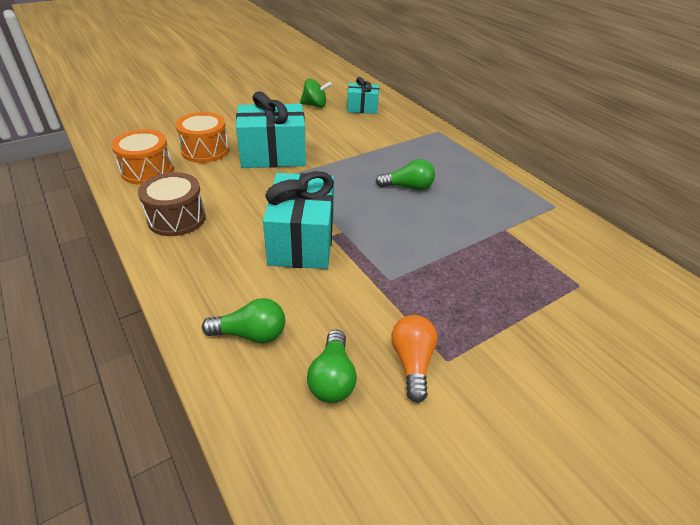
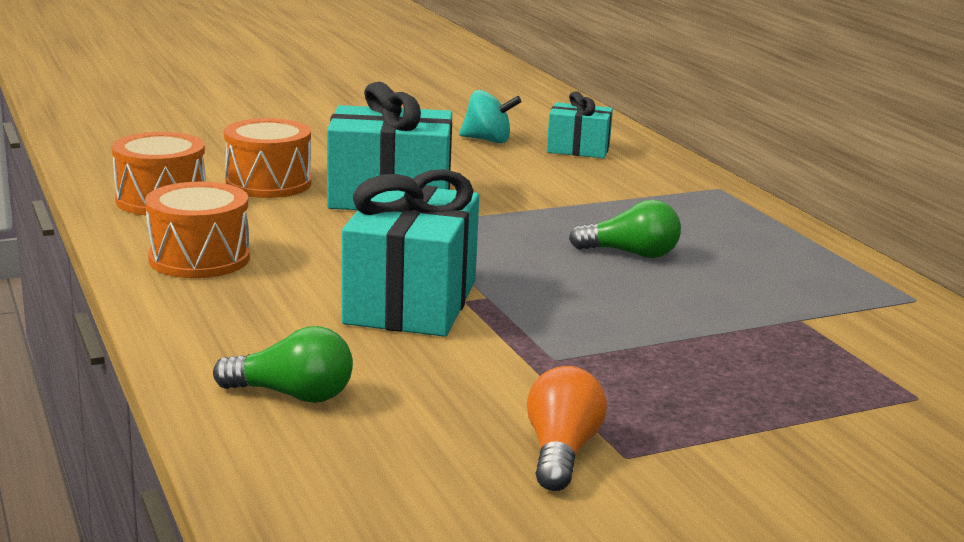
camera: 10 degrees right, 20 degrees down
brown drum [138,172,206,236] -> orange drum [145,182,250,278]
green spinning top [300,78,332,108] -> turquoise spinning top [459,90,522,143]
green light bulb [307,330,357,403] -> none

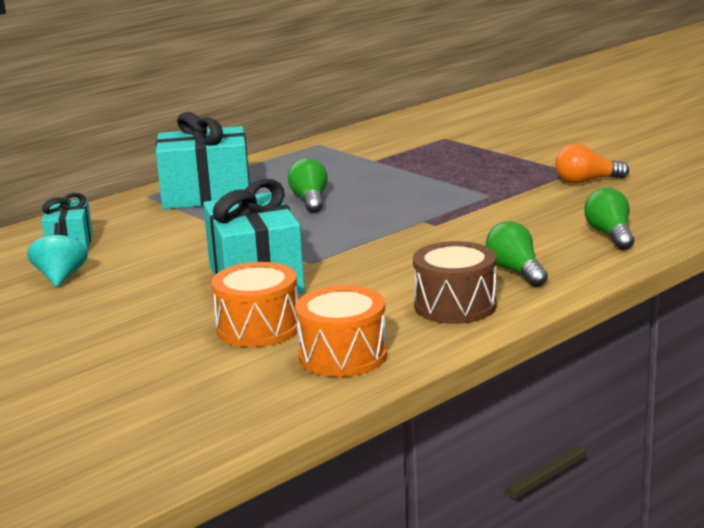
camera: 105 degrees left, 0 degrees up
orange drum [145,182,250,278] -> brown drum [413,241,497,324]
turquoise gift [342,169,479,337] -> turquoise gift moved to [156,112,250,209]
none -> green light bulb [485,221,548,287]

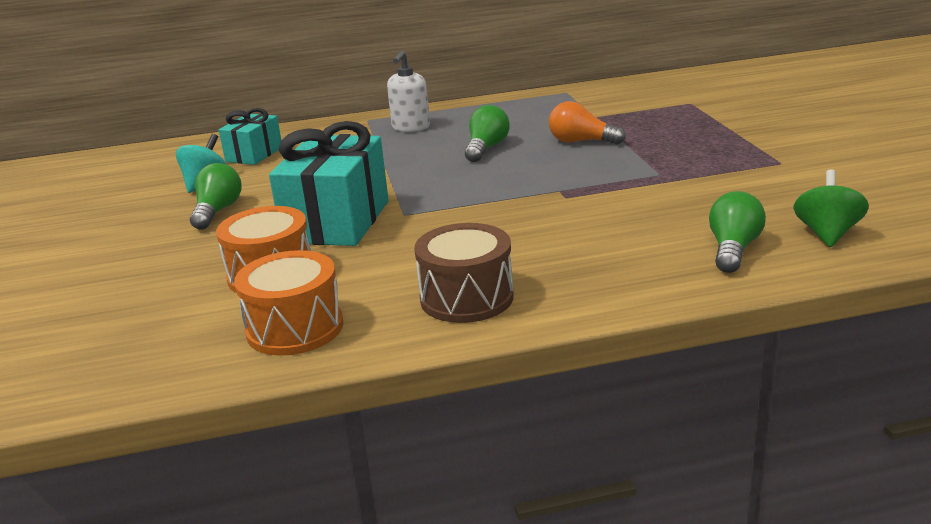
camera: 30 degrees right, 5 degrees up
turquoise gift [156,112,250,209] -> white soap dispenser [387,50,430,132]
green light bulb [485,221,548,287] -> green light bulb moved to [190,163,242,230]
orange light bulb [555,144,629,184] -> orange light bulb moved to [549,101,626,145]
none -> green spinning top [794,169,869,247]

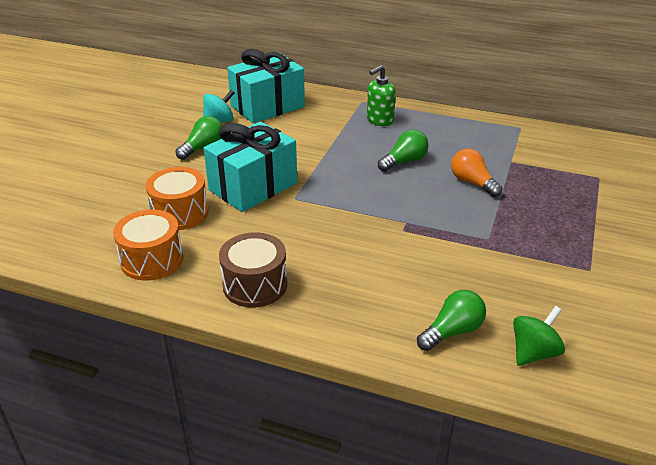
camera: 30 degrees right, 10 degrees up
turquoise gift [219,108,281,165] -> turquoise gift [227,49,305,123], size x1.76
white soap dispenser [387,50,430,132] -> green soap dispenser [367,65,396,126]

